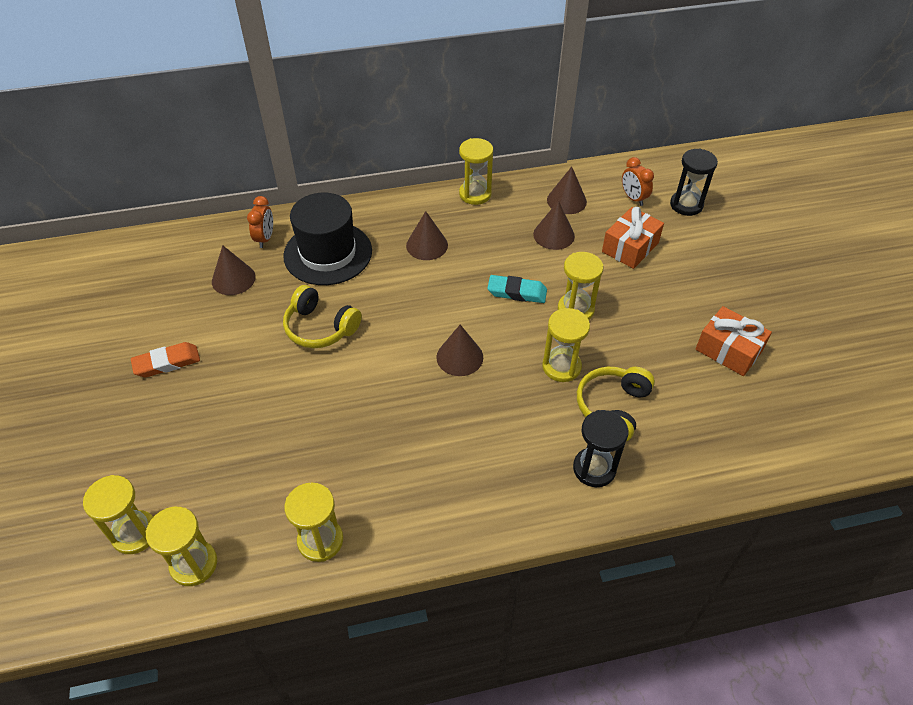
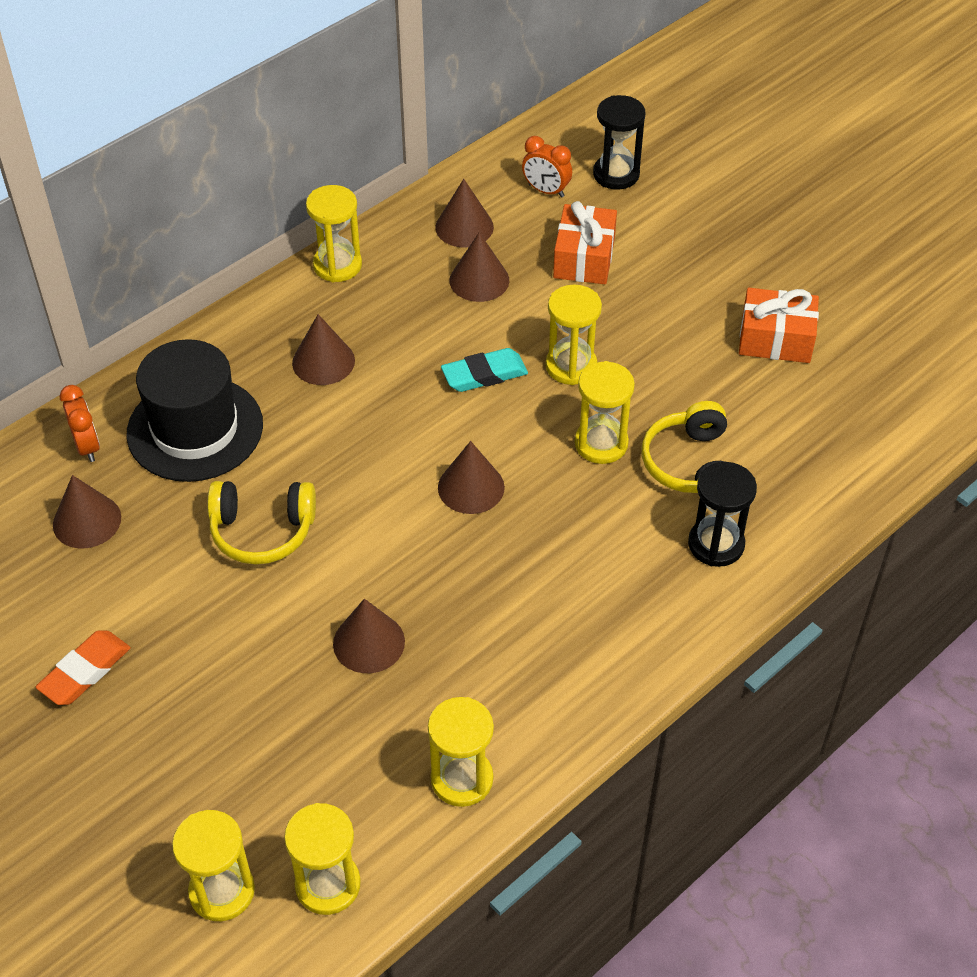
camera: 30 degrees left, 0 degrees up
none -> brown cone [333,599,405,673]

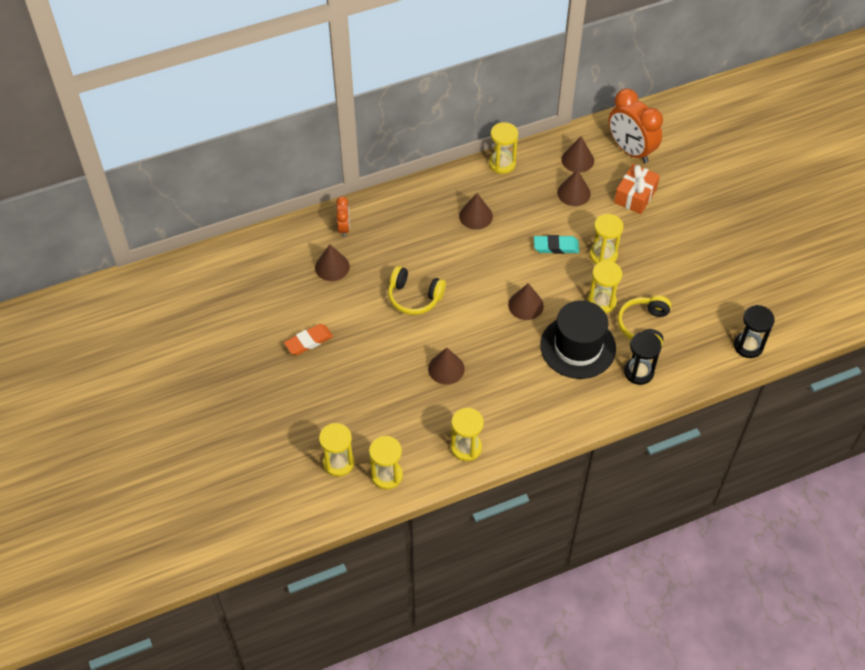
camera: 20 degrees right, 5 degrees up
black hat [126,339,263,482] -> black hat moved to [540,300,616,379]
orange clock [522,136,572,198] -> orange clock [609,89,663,163], size x2.00
black hourglass [593,95,645,190] -> black hourglass moved to [734,305,775,358]
orange gift [739,288,819,363] -> none

